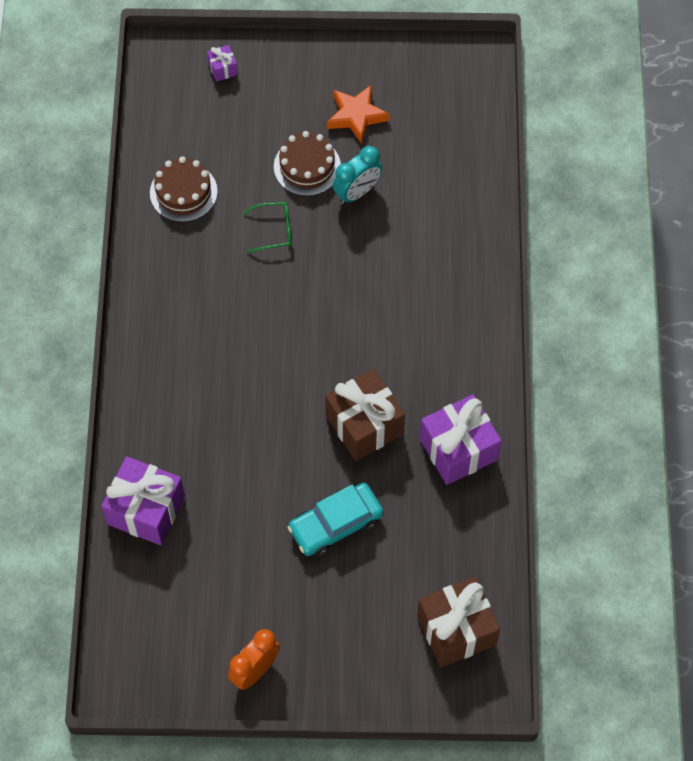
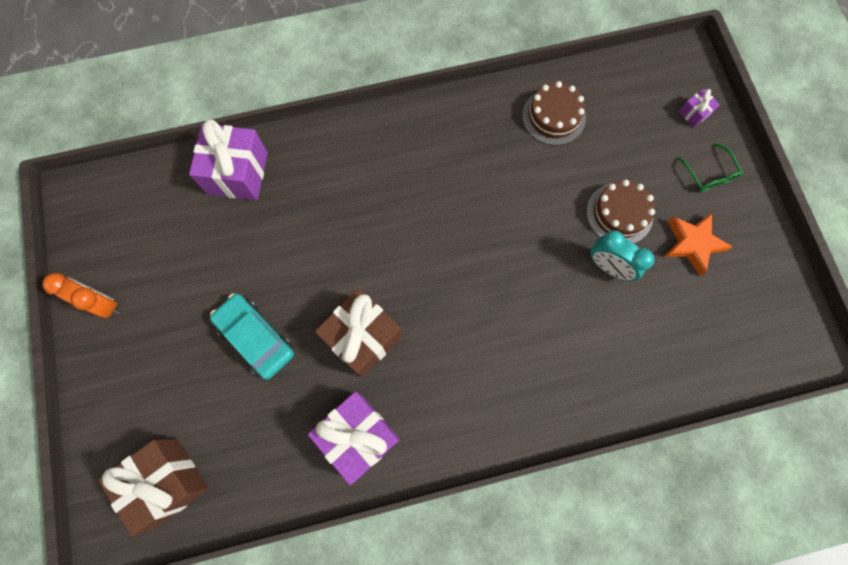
camera: 75 degrees right, 10 degrees up
green glasses [243,202,292,253] -> green glasses moved to [677,143,743,192]

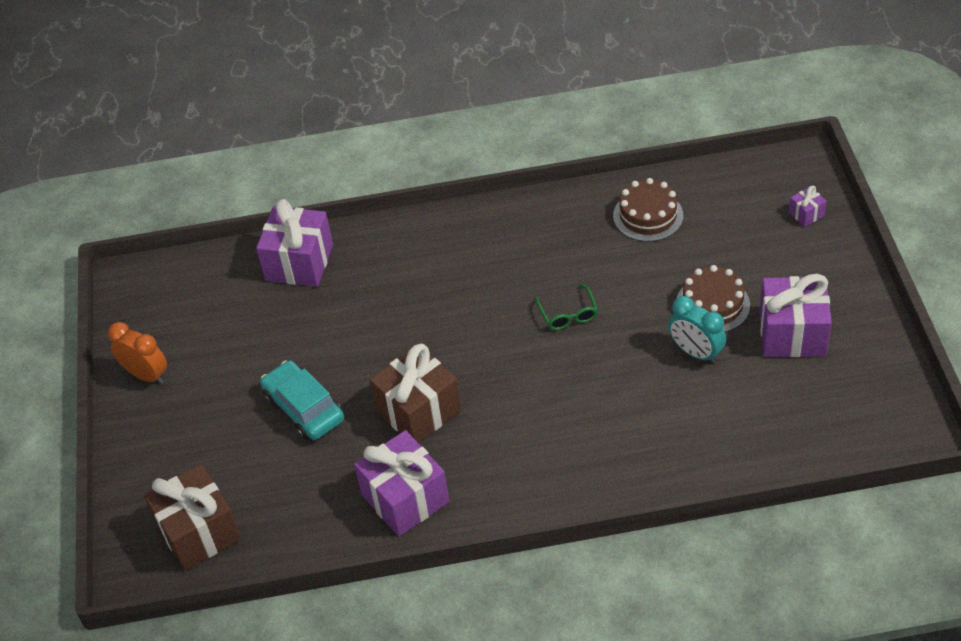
camera: 10 degrees right, 25 degrees down
orange star [664,213,732,276] -> purple gift [759,274,832,357]
green glasses [677,143,743,192] -> green glasses moved to [535,284,598,330]

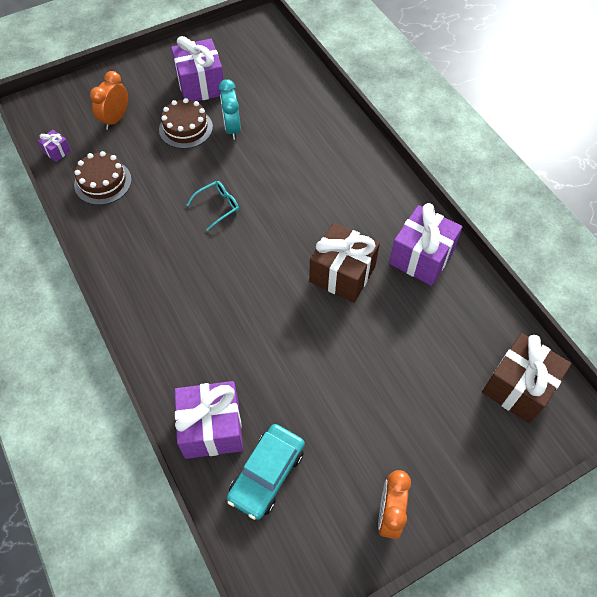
camera: 115 degrees left, 10 degrees up
turquoise car [260,360,344,440] -> turquoise car moved to [227,424,305,520]
green glasses [535,284,598,330] -> turquoise glasses [187,181,239,231]
turquoise clock [668,296,726,364] -> turquoise clock turned 150 degrees clockwise [219,79,241,140]
purple gift [789,186,827,227] -> purple gift moved to [38,130,71,162]
none -> orange clock [90,71,128,130]

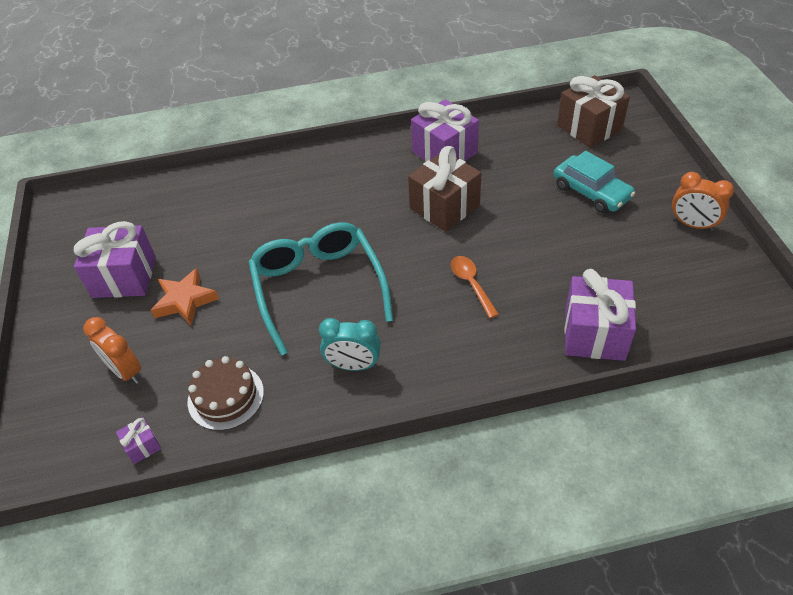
camera: 70 degrees left, 10 degrees down
brown cake [159,98,213,149] -> orange star [151,268,219,325]
turquoise glasses [187,181,239,231] -> turquoise glasses [249,222,393,356], size x2.39
turquoise clock [219,79,241,140] -> turquoise clock moved to [319,318,381,371]
turquoise car [227,424,305,520] -> turquoise car moved to [554,151,635,213]
none -> orange spoon [451,256,499,318]

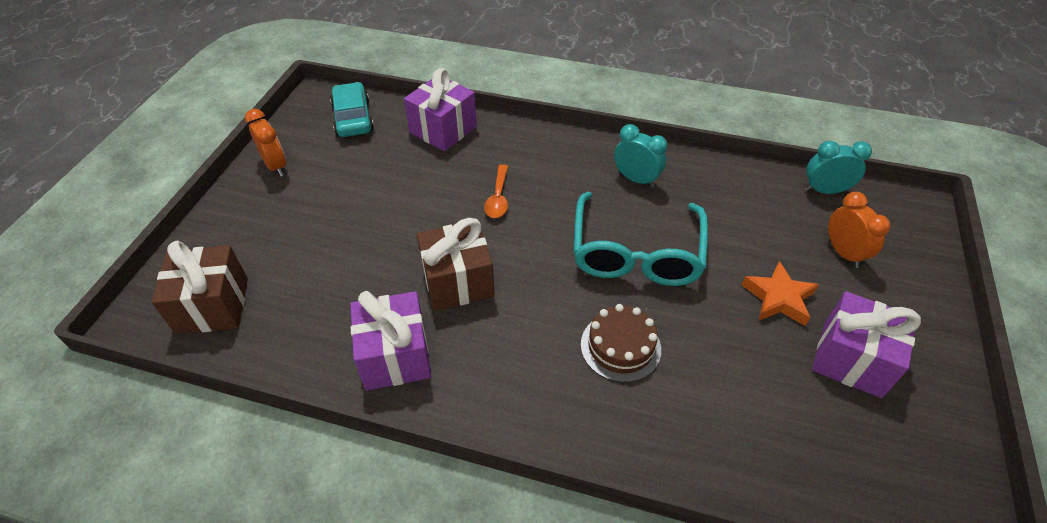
camera: 155 degrees left, 0 degrees up
purple gift [116,417,161,464] -> turquoise clock [805,141,872,194]
brown cake [188,356,264,431] -> brown cake moved to [581,304,661,382]
turquoise car [554,151,635,213] -> turquoise car moved to [330,82,374,137]

